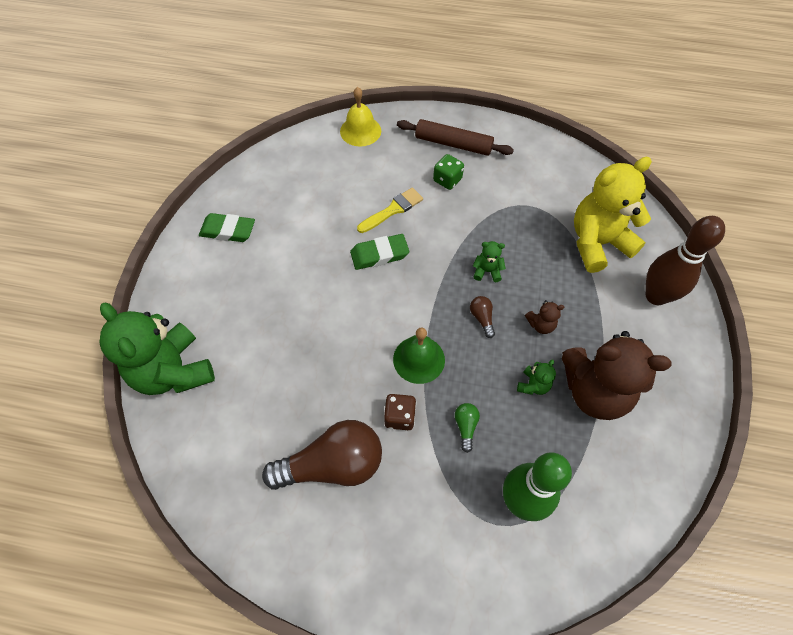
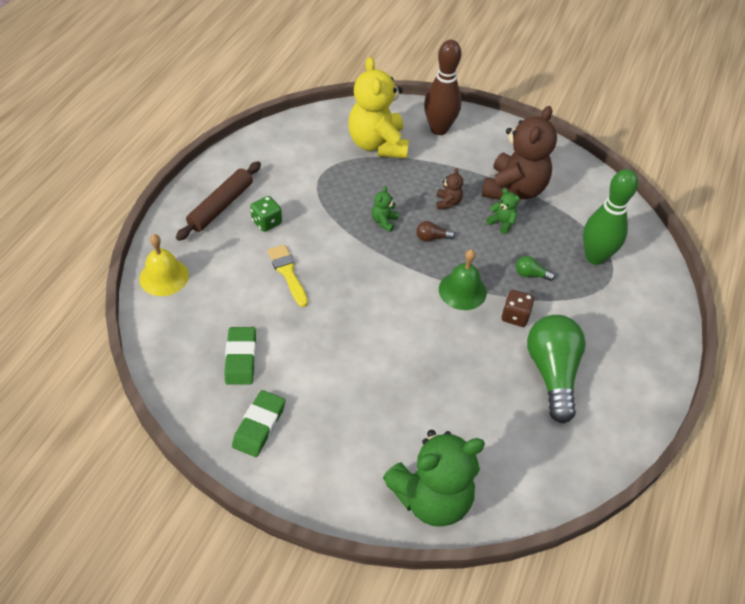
camera: 80 degrees left, 10 degrees down
brown light bulb [262,420,382,490] -> green light bulb [527,315,586,423]
green eraser [350,234,409,270] -> green eraser moved to [225,327,256,385]

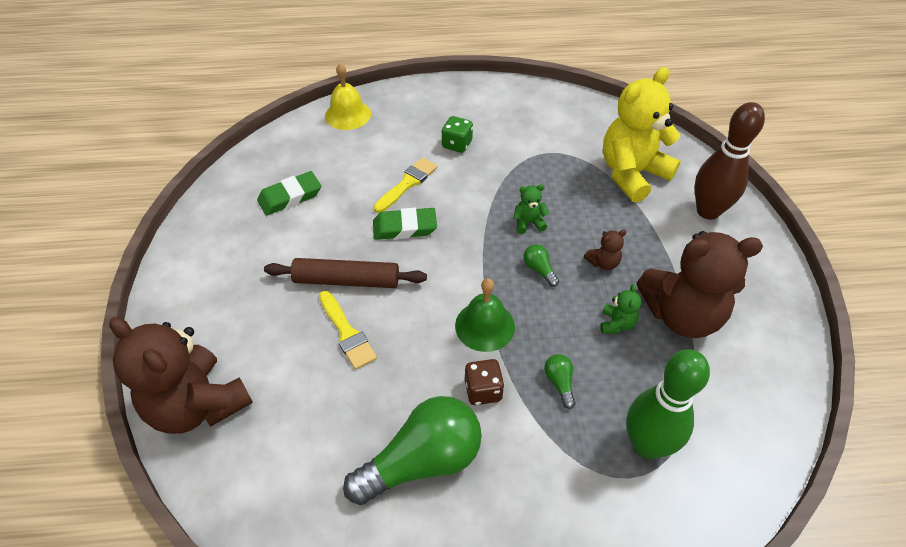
camera: 65 degrees right, 0 degrees up
brown rolling pin [176,161,261,241] -> brown rolling pin moved to [264,258,427,288]
green eraser [232,390,285,457] -> green eraser moved to [373,208,437,240]
green teddy bear [383,430,485,527] -> brown teddy bear [109,317,253,434]
brown light bulb [416,221,455,242] -> green light bulb [523,244,559,287]
none -> yellow brush [319,291,377,370]

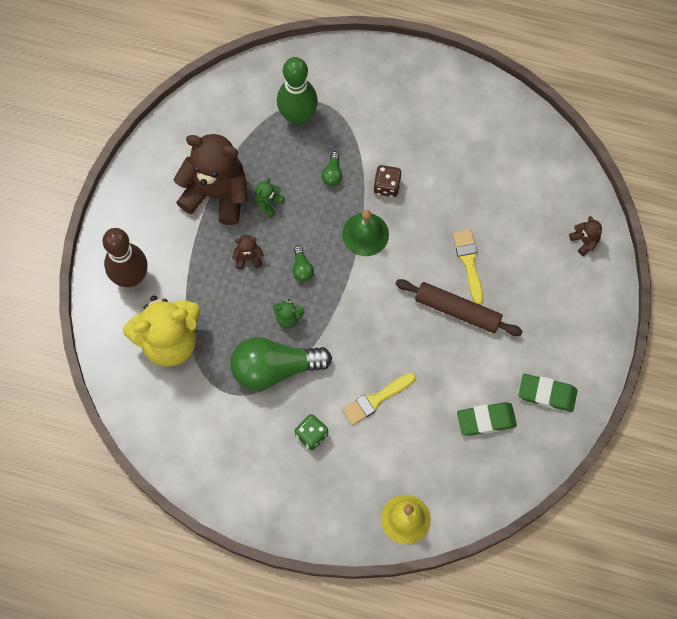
camera: 160 degrees left, 20 degrees up
brown teddy bear [109,317,253,434] -> brown teddy bear [569,216,602,256], size x0.41
green light bulb [343,396,482,505] -> green light bulb moved to [231,337,332,391]
green eraser [373,208,437,240] -> green eraser moved to [518,374,578,412]

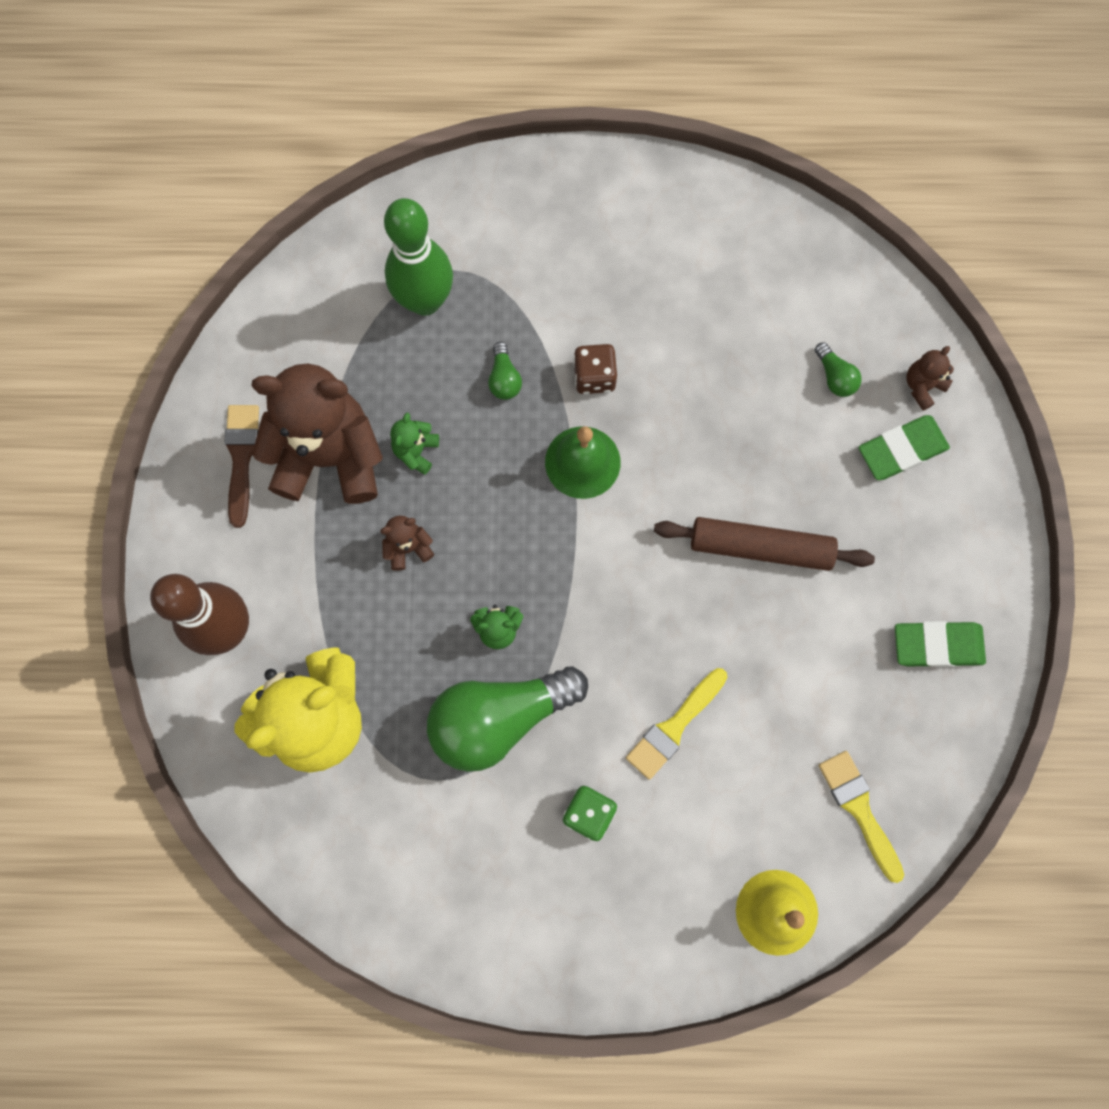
camera: 15 degrees left, 5 degrees up
green light bulb [293,245,314,282] -> green light bulb moved to [815,342,862,397]
yellow brush [453,229,484,305] -> yellow brush moved to [819,751,904,883]
green eraser [457,402,517,436] -> green eraser moved to [859,415,950,480]
brown teddy bear [569,216,602,256] -> brown teddy bear turned 90 degrees counterclockwise [906,346,954,411]
none -> brown brush [224,405,259,528]

